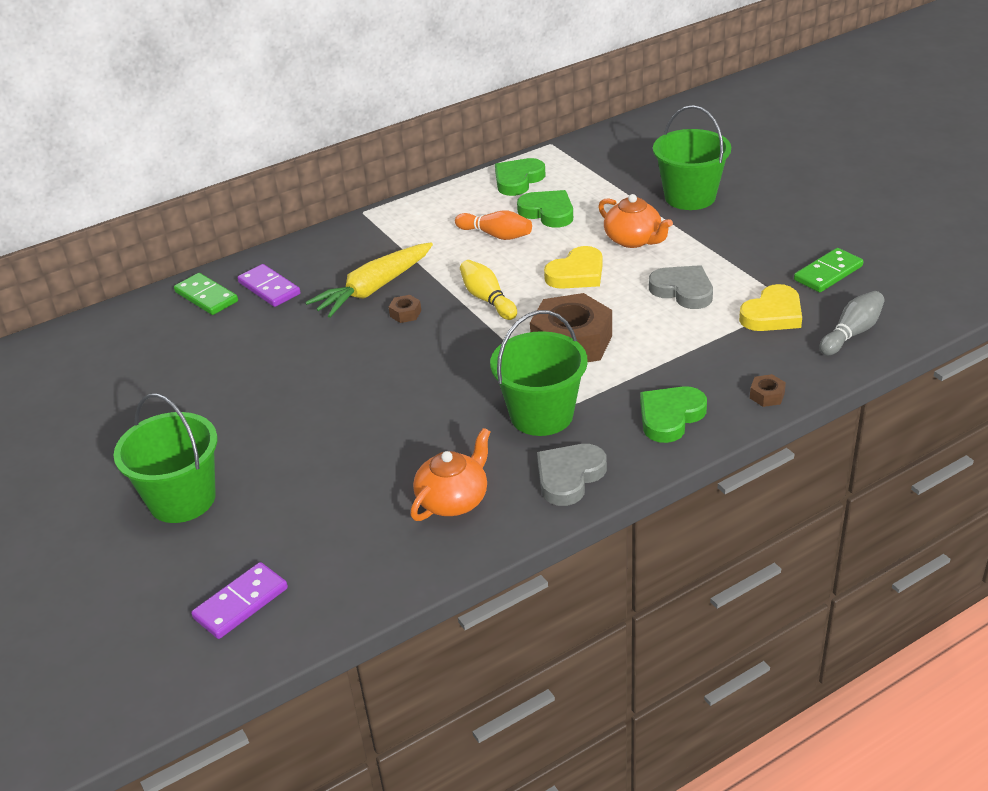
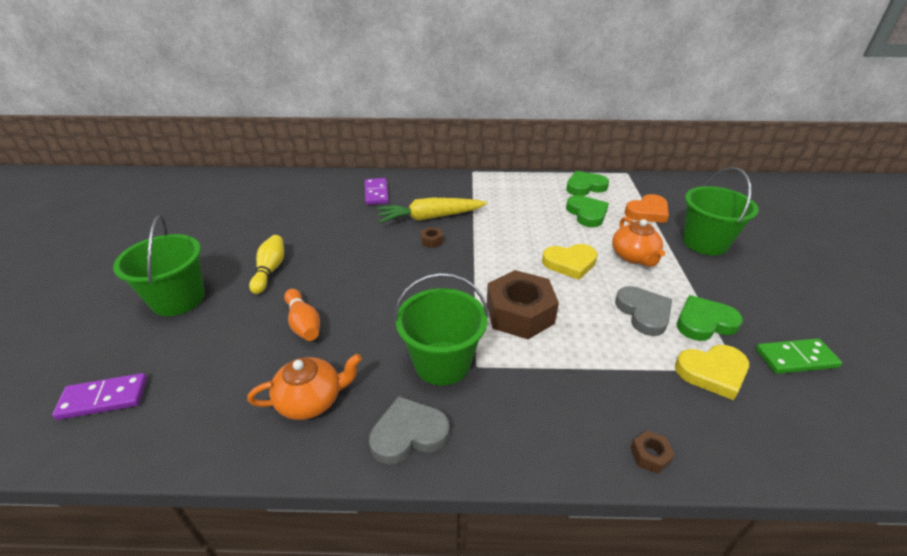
camera: 30 degrees right, 0 degrees up
green domino [174,273,238,315] -> none
orange bowling pin [455,211,532,240] -> orange bowling pin moved to [284,289,320,341]
yellow bowling pin [460,260,517,320] -> yellow bowling pin moved to [249,235,284,294]
green heart [640,386,707,443] -> green heart moved to [677,295,743,341]
grey bowling pin [819,291,885,356] -> none
none -> orange heart [624,194,669,223]

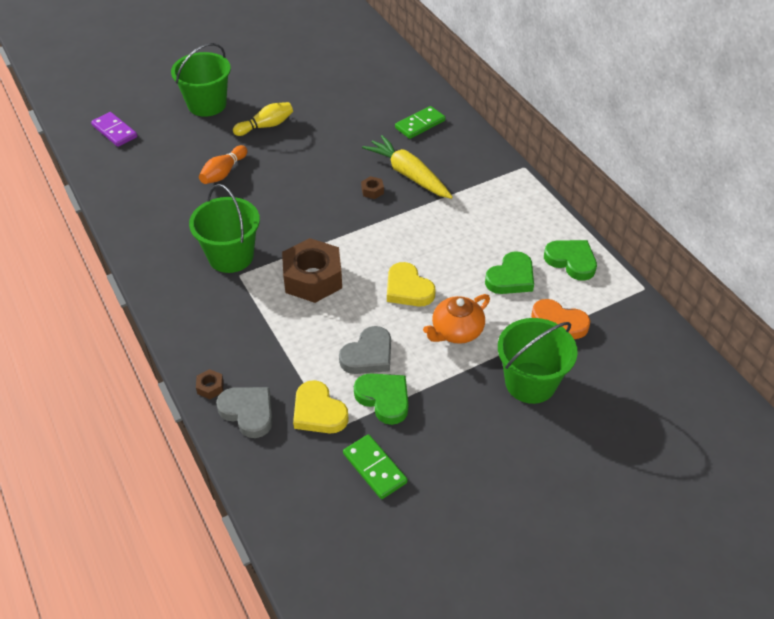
camera: 60 degrees right, 10 degrees up
orange teapot [247,354,362,420] -> none
purple domino [365,178,389,205] -> green domino [395,106,445,139]
grey heart [369,396,450,465] -> grey heart moved to [216,387,273,438]

